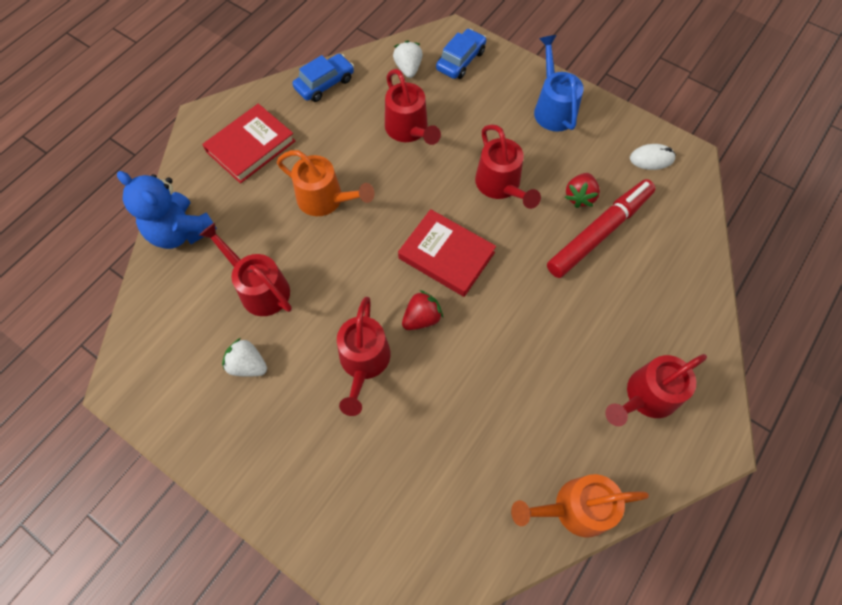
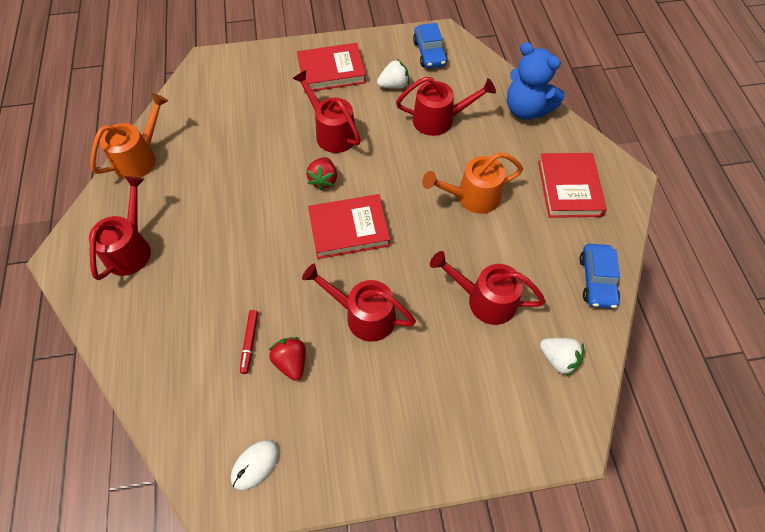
camera: 135 degrees right, 5 degrees down
blue teddy bear [117,171,217,249] -> blue teddy bear turned 135 degrees counterclockwise [507,42,565,120]
blue car [436,29,486,79] -> blue car moved to [413,23,448,68]
blue watering can [534,35,584,132] -> none
red marker [547,179,656,278] -> red marker [240,310,258,374], size x0.43
none -> red book [297,43,366,91]

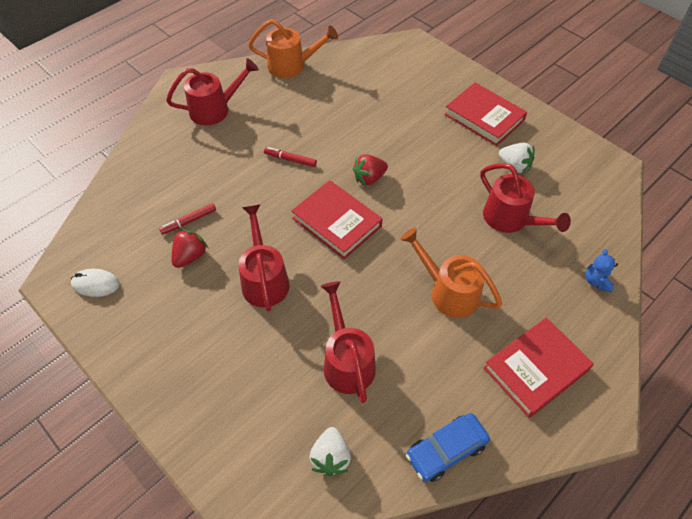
camera: 55 degrees right, 5 degrees down
red watering can [292,70,361,153] -> none
blue car [413,23,448,68] -> none
blue teddy bear [507,42,565,120] -> blue teddy bear [586,249,618,292], size x0.46
none -> red marker [264,147,317,167]

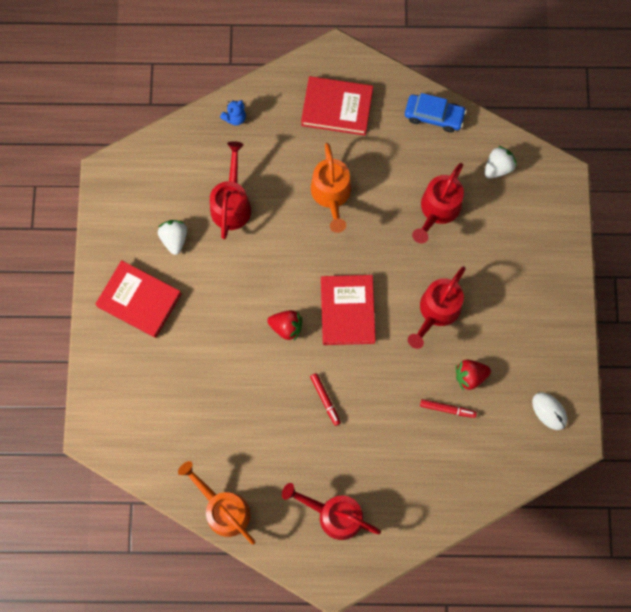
camera: 135 degrees left, 20 degrees up
red book [444,82,527,146] -> red book turned 60 degrees counterclockwise [96,260,181,338]

